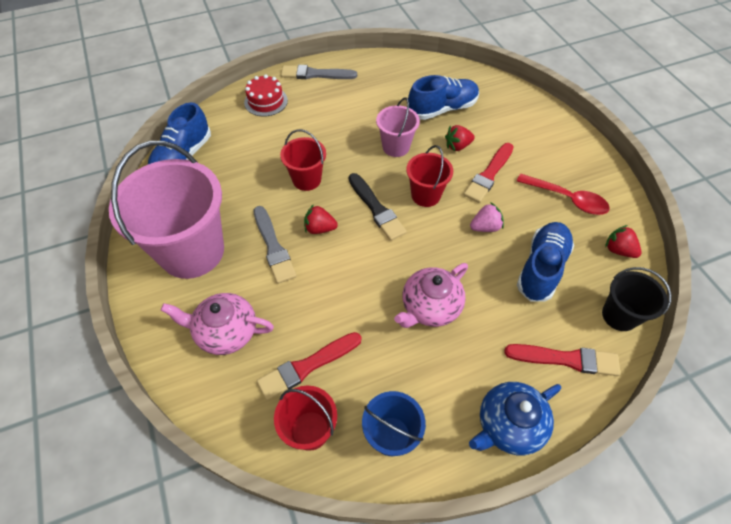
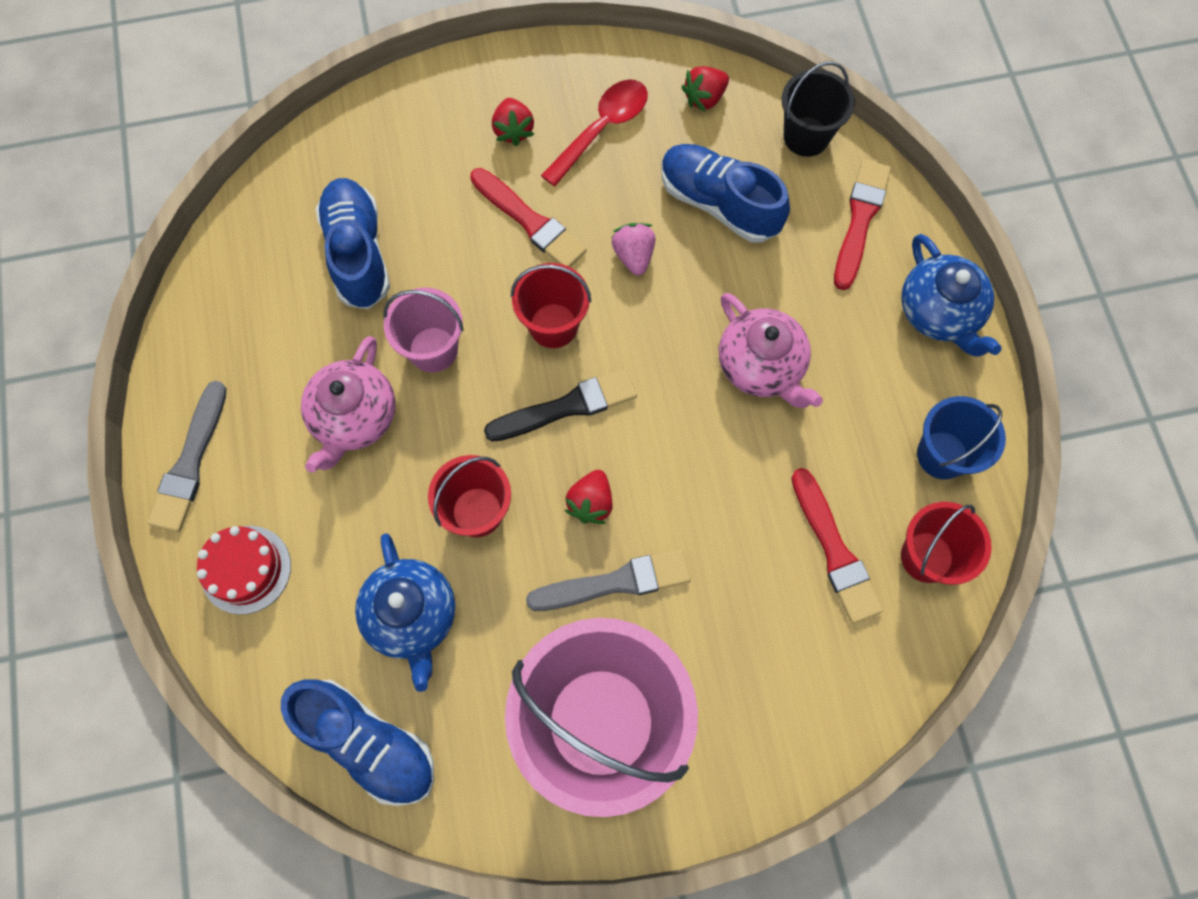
camera: 80 degrees left, 15 degrees up
pink teapot [161,293,274,355] -> pink teapot moved to [301,336,395,473]
red strawberry [445,125,475,151] -> red strawberry moved to [492,98,534,146]
none -> blue teapot [355,533,456,692]

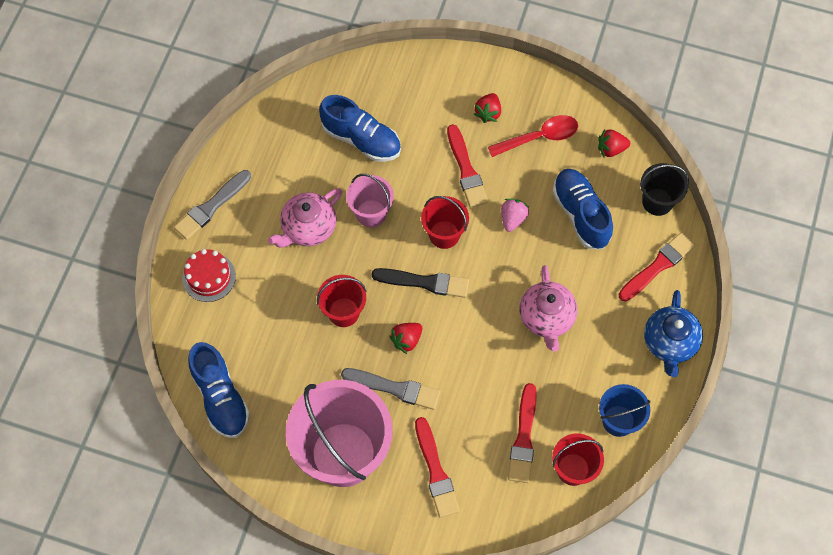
camera: 30 degrees right, 5 degrees down
blue shoe [316,178,390,309] -> blue shoe turned 105 degrees clockwise [319,95,401,162]
blue teapot [355,533,456,692] -> none
none -> red brush [415,417,460,517]

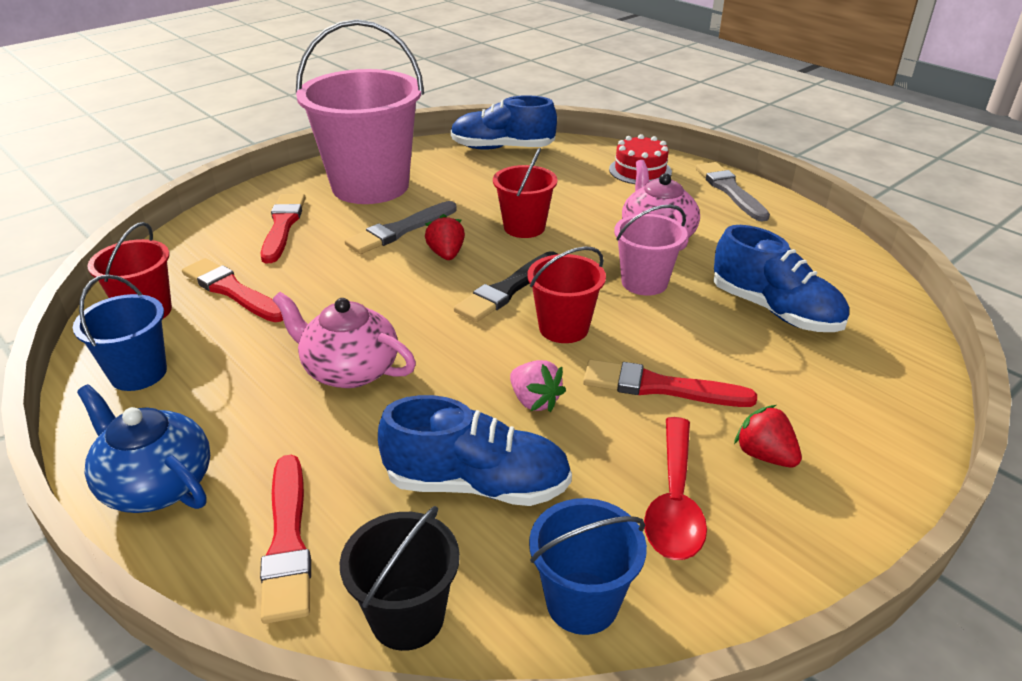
camera: 120 degrees right, 30 degrees down
blue shoe [319,95,401,162] -> blue shoe turned 105 degrees counterclockwise [713,225,849,332]
red brush [415,417,460,517] -> red brush turned 75 degrees clockwise [260,194,306,263]
red strawberry [598,129,630,157] -> blue bucket [529,498,647,635]

